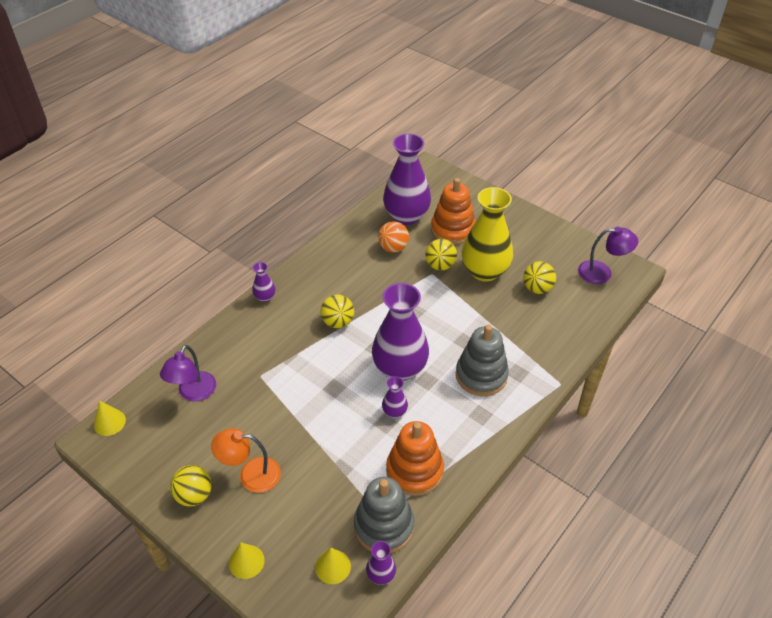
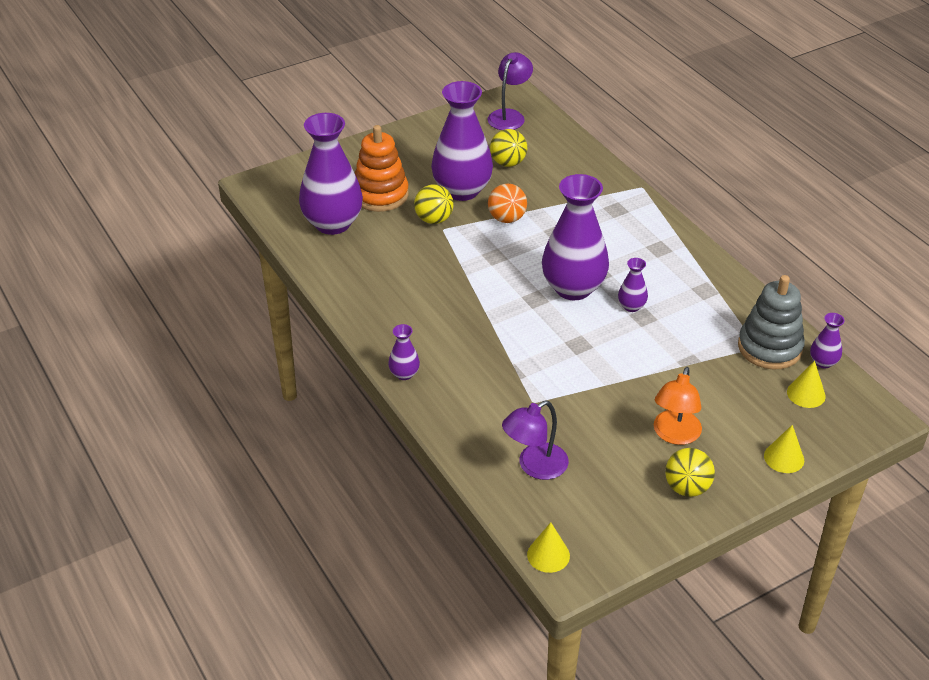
camera: 70 degrees left, 5 degrees down
purple lamp [160,345,216,402] -> purple lamp turned 105 degrees clockwise [502,401,569,480]
yellow ball [320,294,354,328] -> none
orange ball [378,221,409,253] -> orange ball moved to [488,184,527,223]
orange stacking toy [386,421,444,496] -> none
grey stacking toy [456,325,509,396] -> none
yellow vase [462,187,513,282] -> purple vase [431,81,493,201]

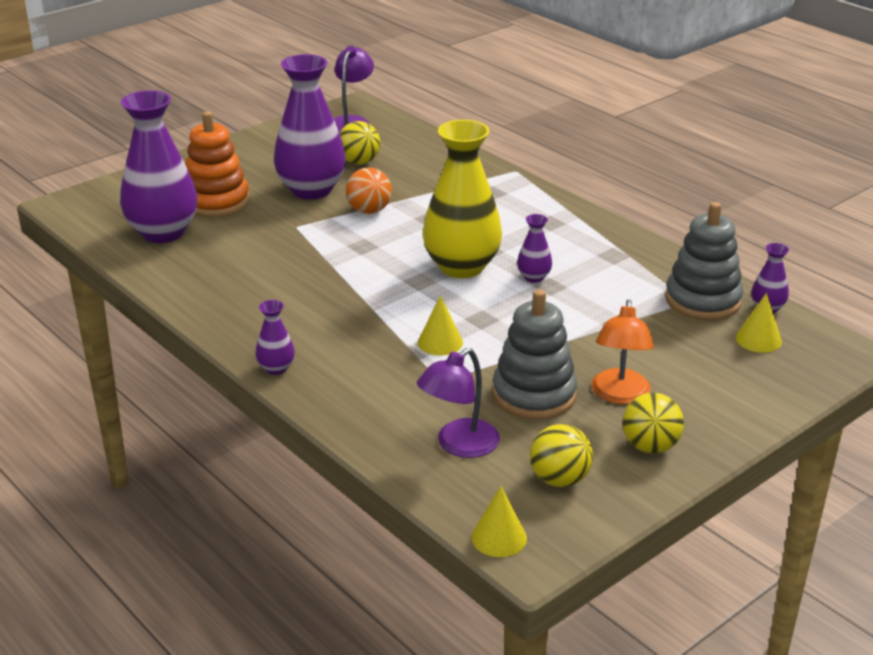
camera: 10 degrees left, 10 degrees down
yellow ball [414,185,454,224] -> yellow ball moved to [530,424,593,487]
purple vase [542,174,609,300] -> yellow vase [423,120,502,278]
yellow cone [764,425,804,473] -> yellow cone moved to [418,295,463,355]
none -> grey stacking toy [493,289,577,420]

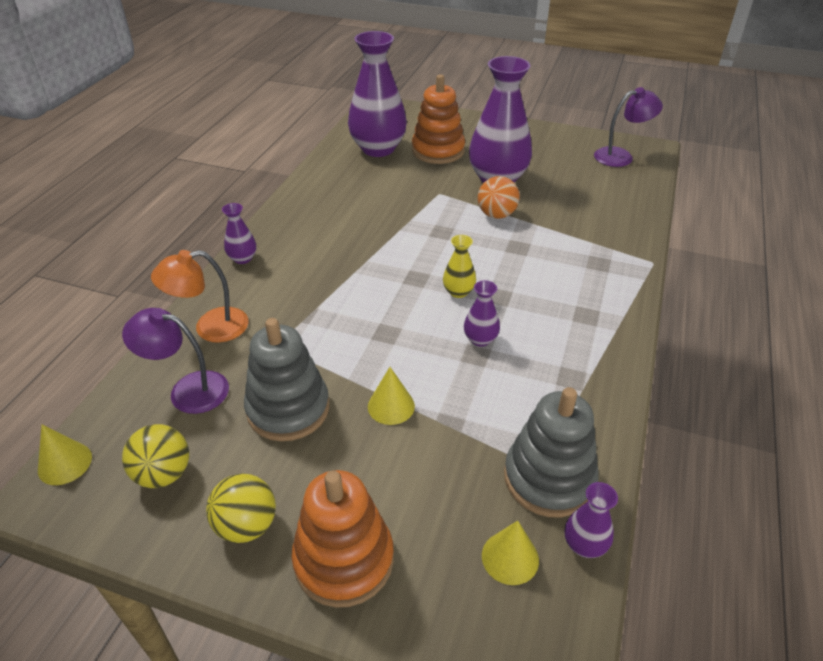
camera: 60 degrees right, 10 degrees up
yellow ball [339,121,380,164] -> none
yellow cone [418,295,463,355] -> yellow cone moved to [368,367,415,425]
yellow vase [423,120,502,278] -> yellow vase [443,235,476,298], size x0.44
orange lamp [592,300,654,404] -> orange lamp moved to [151,250,249,343]
none -> orange stacking toy [291,470,394,608]

